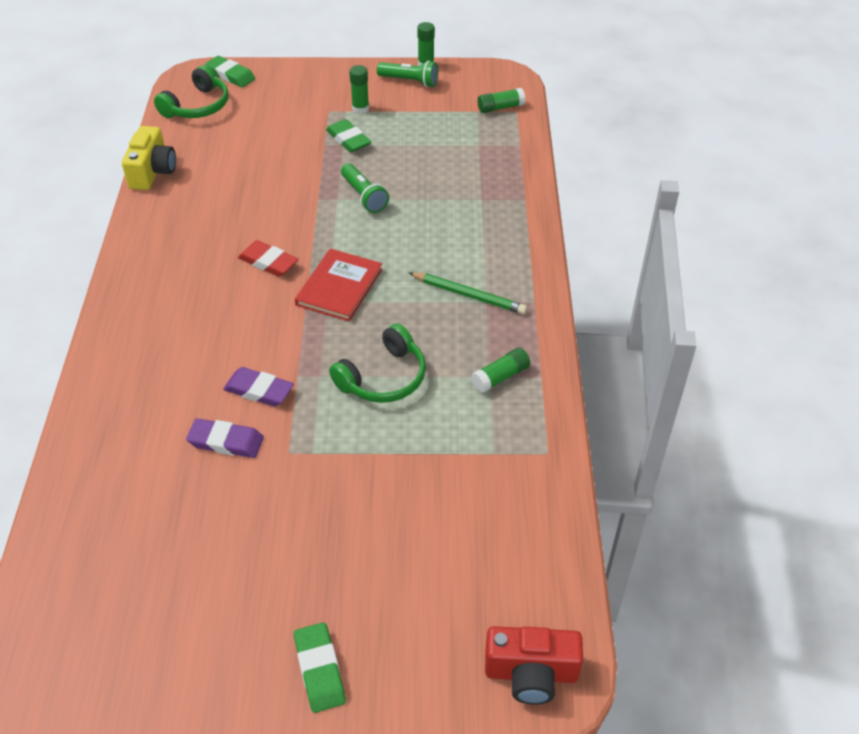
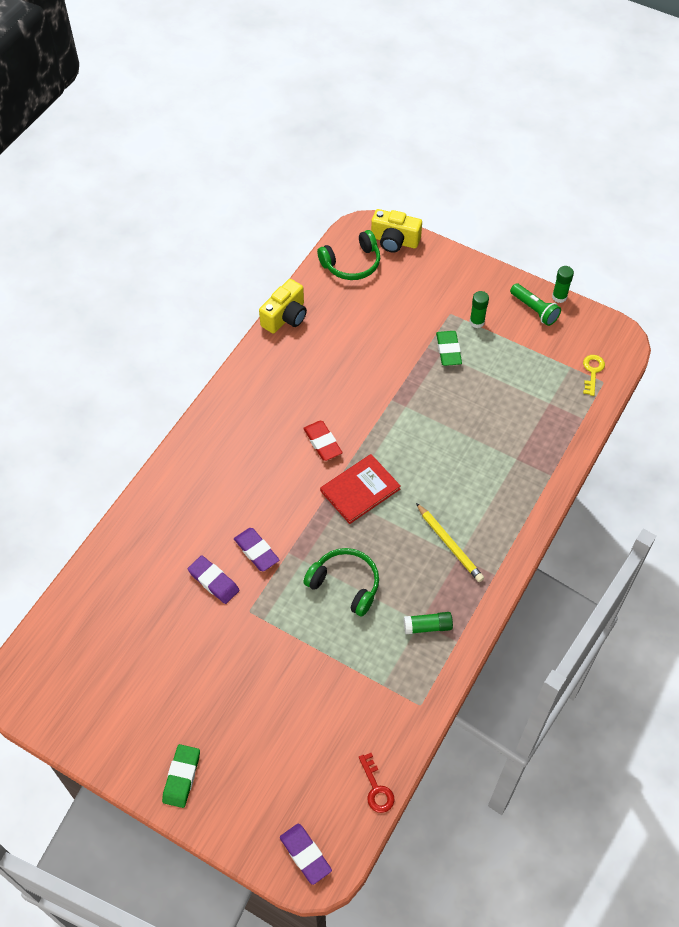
camera: 30 degrees right, 10 degrees up
green eraser [205,56,255,88] -> yellow camera [371,209,422,253]
green headphones [329,324,426,403] -> green headphones turned 135 degrees counterclockwise [303,548,379,616]
green flashlight [341,163,389,213] -> none
green pencil [408,272,527,314] -> yellow pencil [416,503,484,582]
green glue stick [478,88,525,113] -> yellow key [583,355,605,396]
red camera [485,626,583,704] -> purple eraser [280,824,332,885]
none -> red key [359,753,395,813]

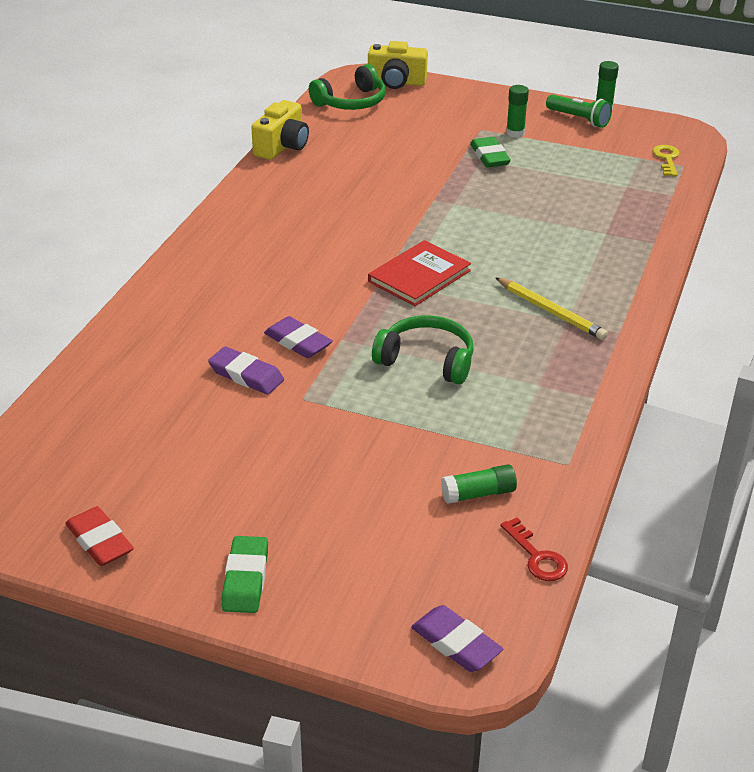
camera: 10 degrees left, 20 degrees down
red eraser [303,421,343,461] -> red eraser moved to [65,506,134,566]
green glue stick [404,612,453,634] -> green glue stick moved to [441,464,517,504]

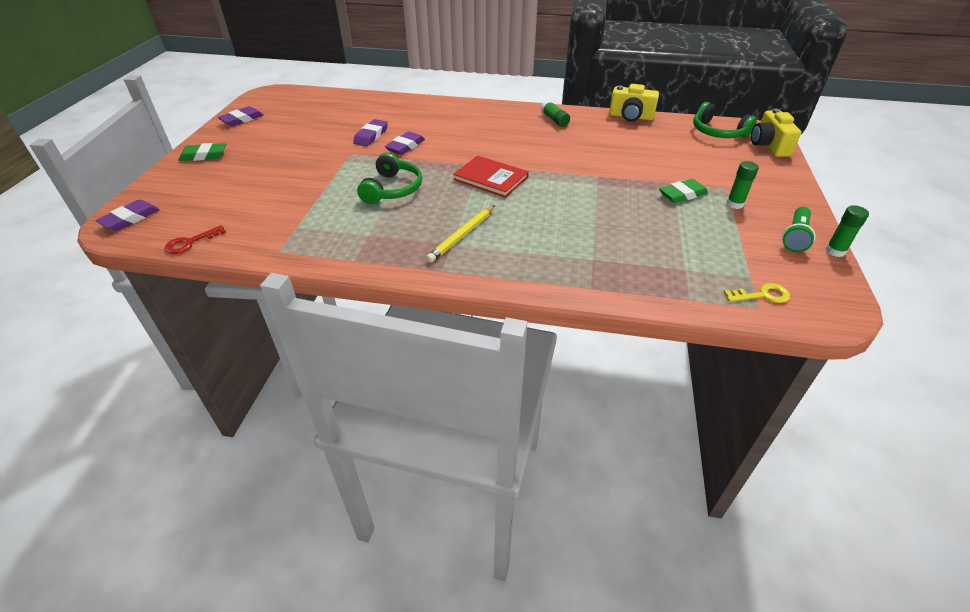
camera: 80 degrees right, 5 degrees up
red eraser [65,506,134,566] -> purple eraser [217,106,263,127]
green glue stick [441,464,517,504] -> green glue stick moved to [541,100,570,127]

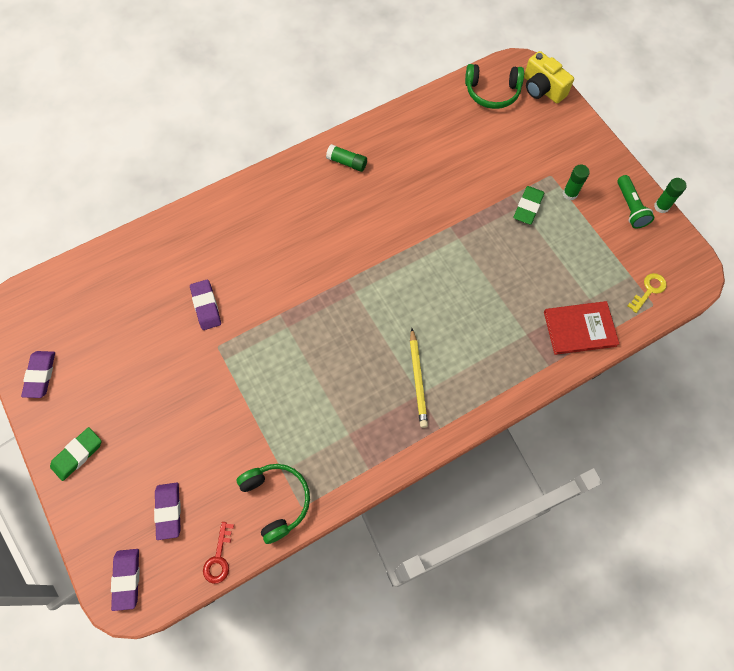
camera: 40 degrees left, 25 degrees up
green headphones [357,152,422,204] -> green headphones moved to [237,464,310,544]
purple eraser [385,131,425,155] -> purple eraser moved to [154,482,181,540]
red book [453,155,529,198] -> red book moved to [544,301,619,355]
yellow camera [609,84,659,121] -> none

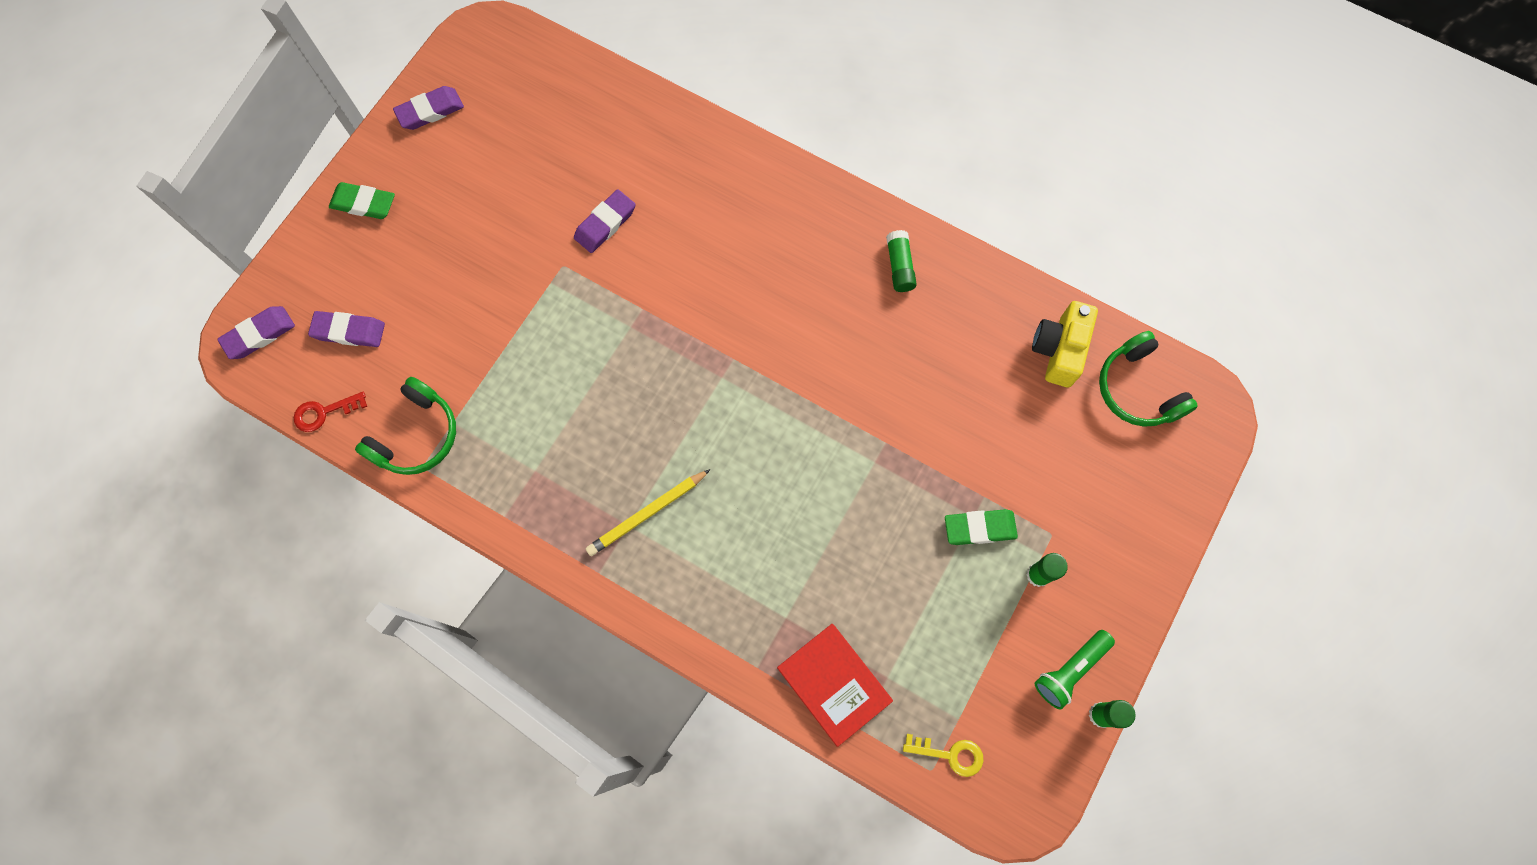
camera: 60 degrees right, 5 degrees up
purple eraser [154,482,181,540] -> purple eraser turned 45 degrees clockwise [308,311,385,347]
yellow camera [524,51,574,103] -> yellow camera moved to [1032,301,1098,388]

